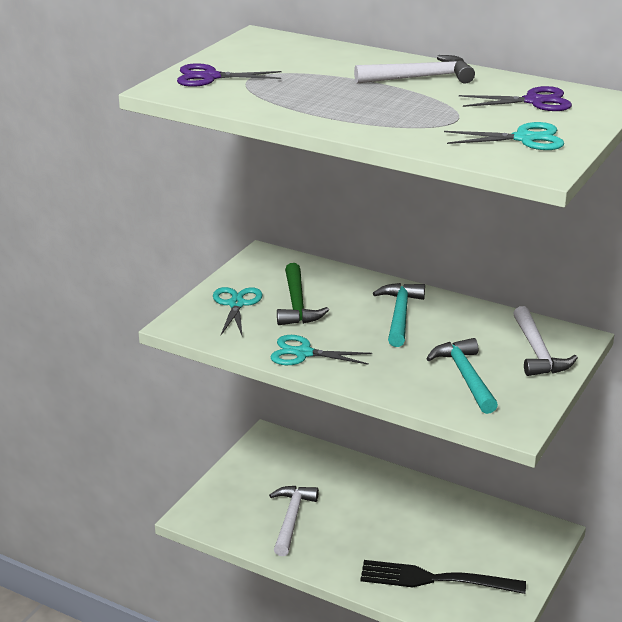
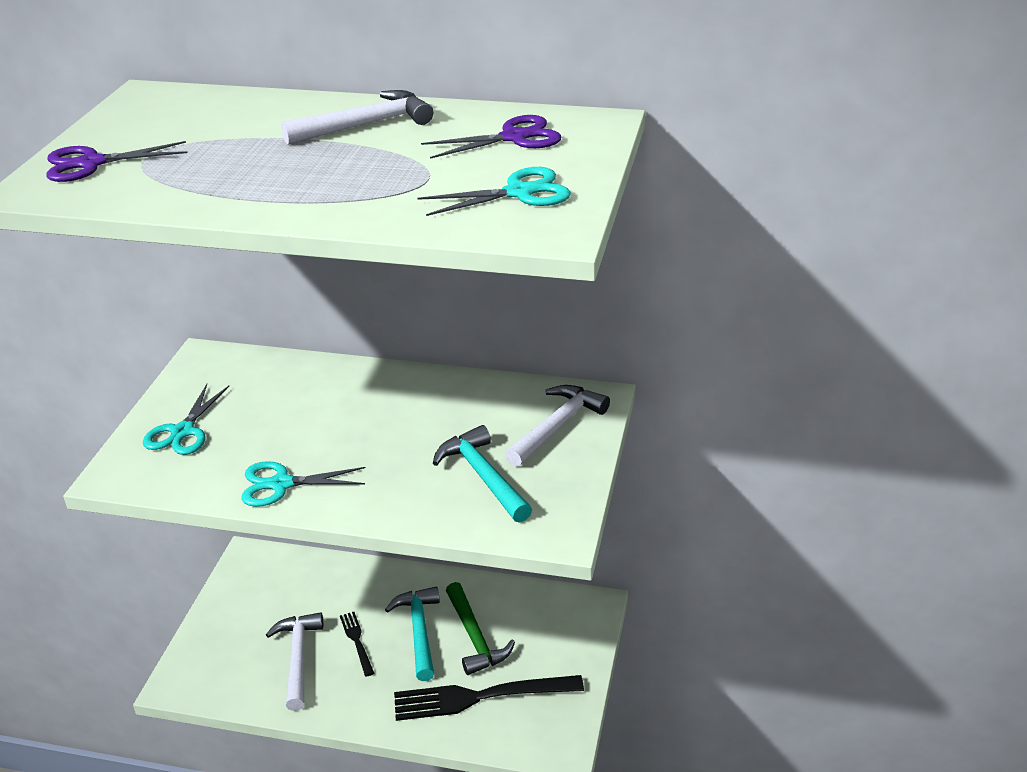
camera: 15 degrees left, 5 degrees up
turquoise scissors [213,287,262,335] -> turquoise scissors turned 150 degrees counterclockwise [143,384,229,455]
green hammer [277,263,329,325] -> green hammer moved to [446,582,515,675]
turquoise hammer [373,283,425,347] -> turquoise hammer moved to [385,587,440,681]
white hammer [513,306,578,376] -> white hammer turned 120 degrees counterclockwise [505,385,610,467]
none -> black fork [340,612,374,677]

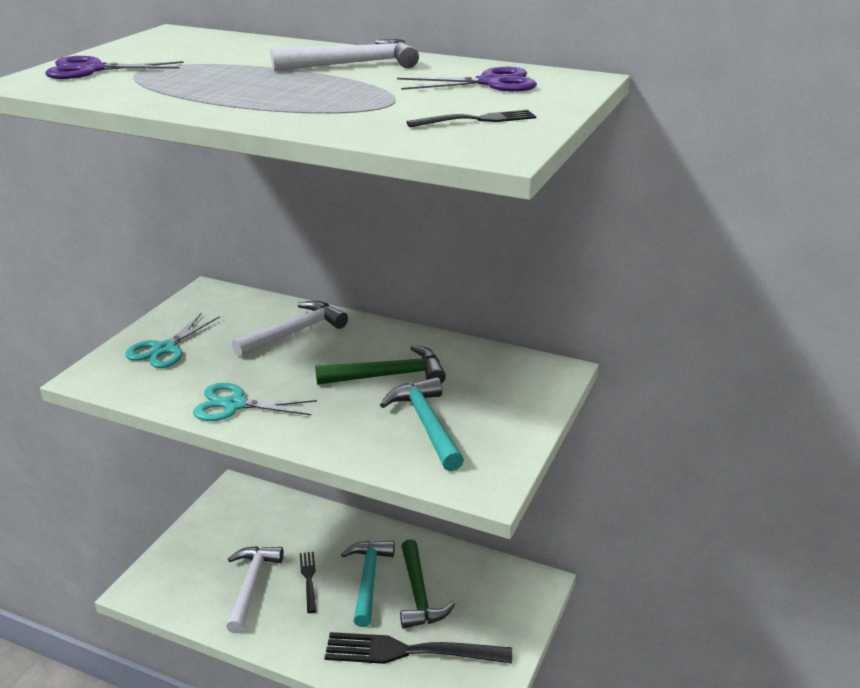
camera: 10 degrees right, 5 degrees down
turquoise scissors [418,167,571,216] -> black fork [407,110,536,127]
white hammer [505,385,610,467] -> white hammer moved to [232,301,348,357]
none -> green hammer [315,345,446,385]

